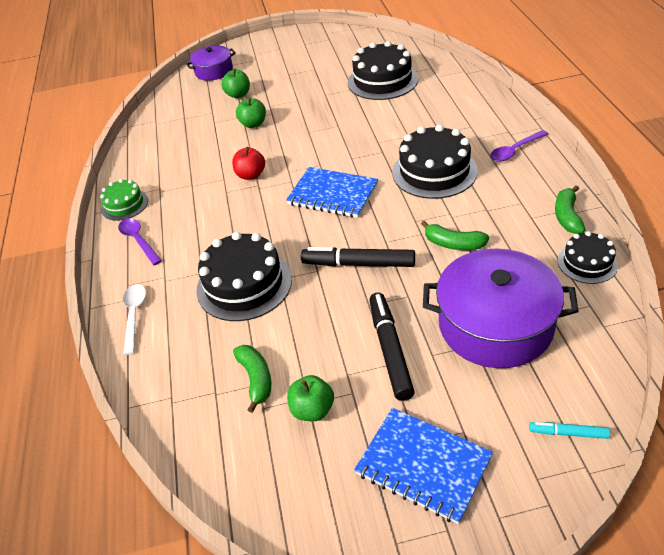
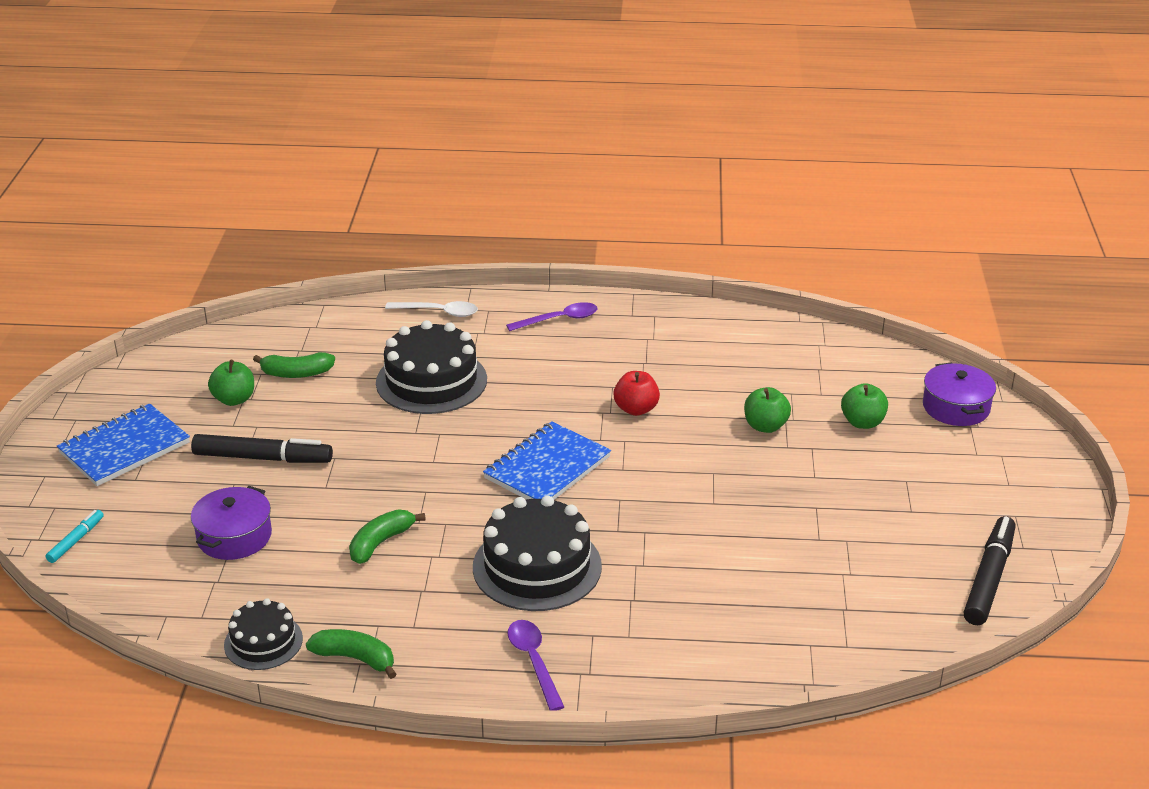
camera: 100 degrees right, 10 degrees down
green cake [100,179,148,221] -> none
black marker [301,247,415,267] -> black marker moved to [964,516,1016,625]
black cake [348,41,418,100] -> none
purple pot [423,249,578,368] -> purple pot [191,486,272,560], size x0.56

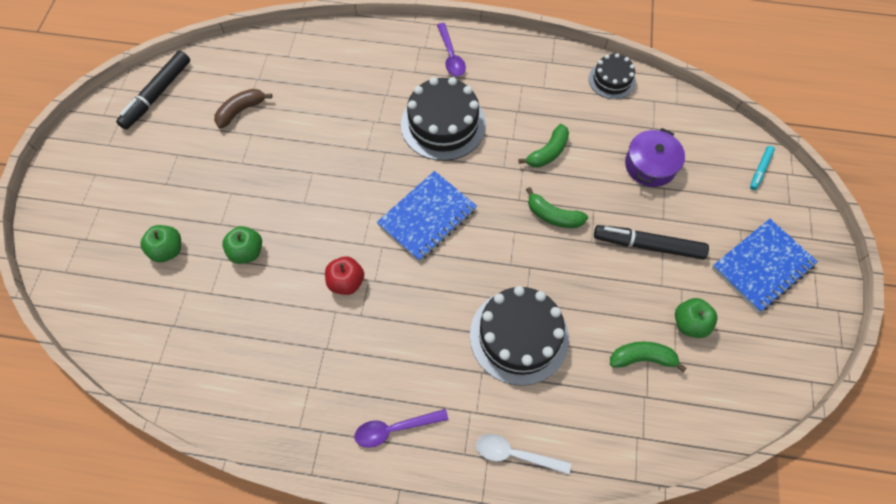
camera: 175 degrees left, 30 degrees up
green banana [306,629,396,679] -> green banana moved to [526,187,588,228]
purple pot [923,362,996,426] -> none
none -> brown banana [214,89,272,128]

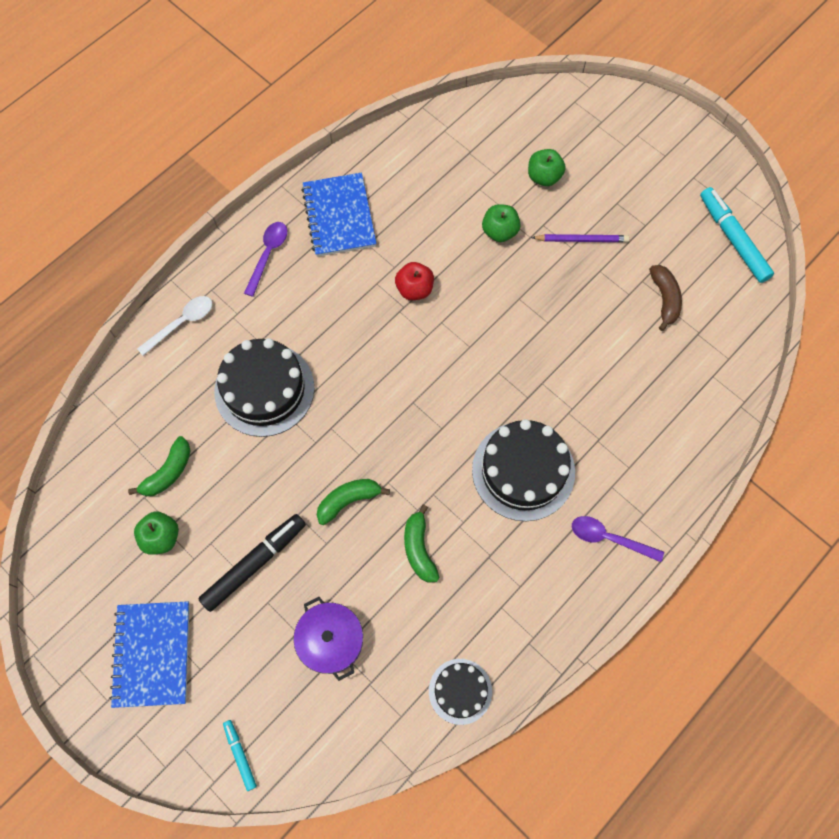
camera: 125 degrees right, 5 degrees up
black marker [116,51,190,130] -> turquoise marker [700,187,774,283]
blue notebook [377,171,477,262] -> blue notebook moved to [301,173,377,257]
none -> purple pencil [531,234,629,242]

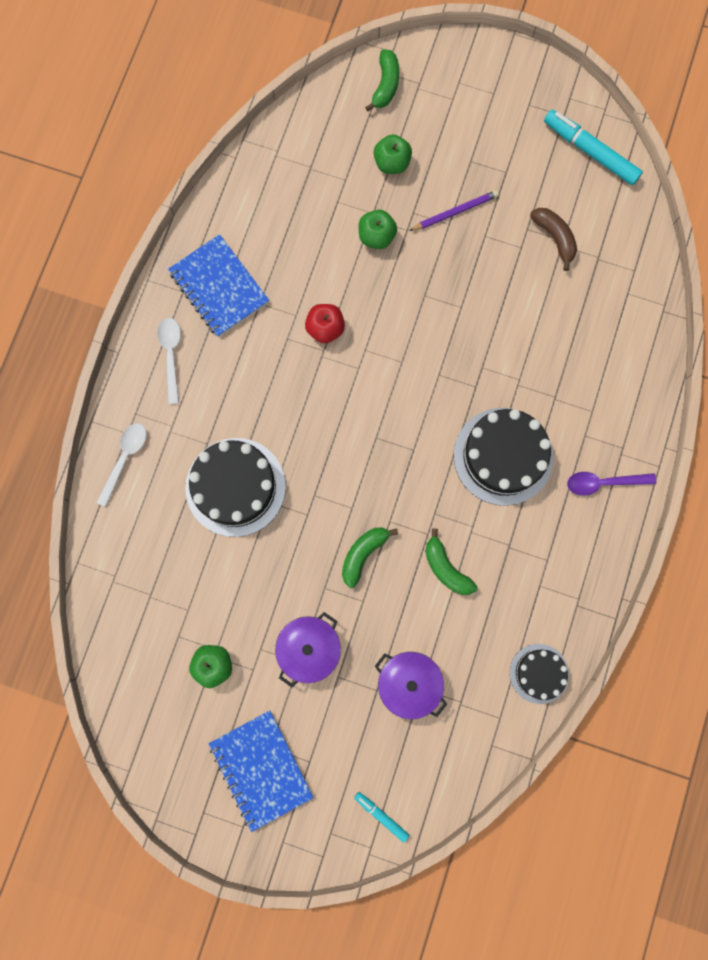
camera: 25 degrees left, 10 degrees up
green banana [128,436,191,496] -> green banana moved to [365,49,399,111]
black marker [198,514,306,612] -> purple pot [275,612,341,687]
purple spoon [244,222,287,297] -> white spoon [157,318,181,404]

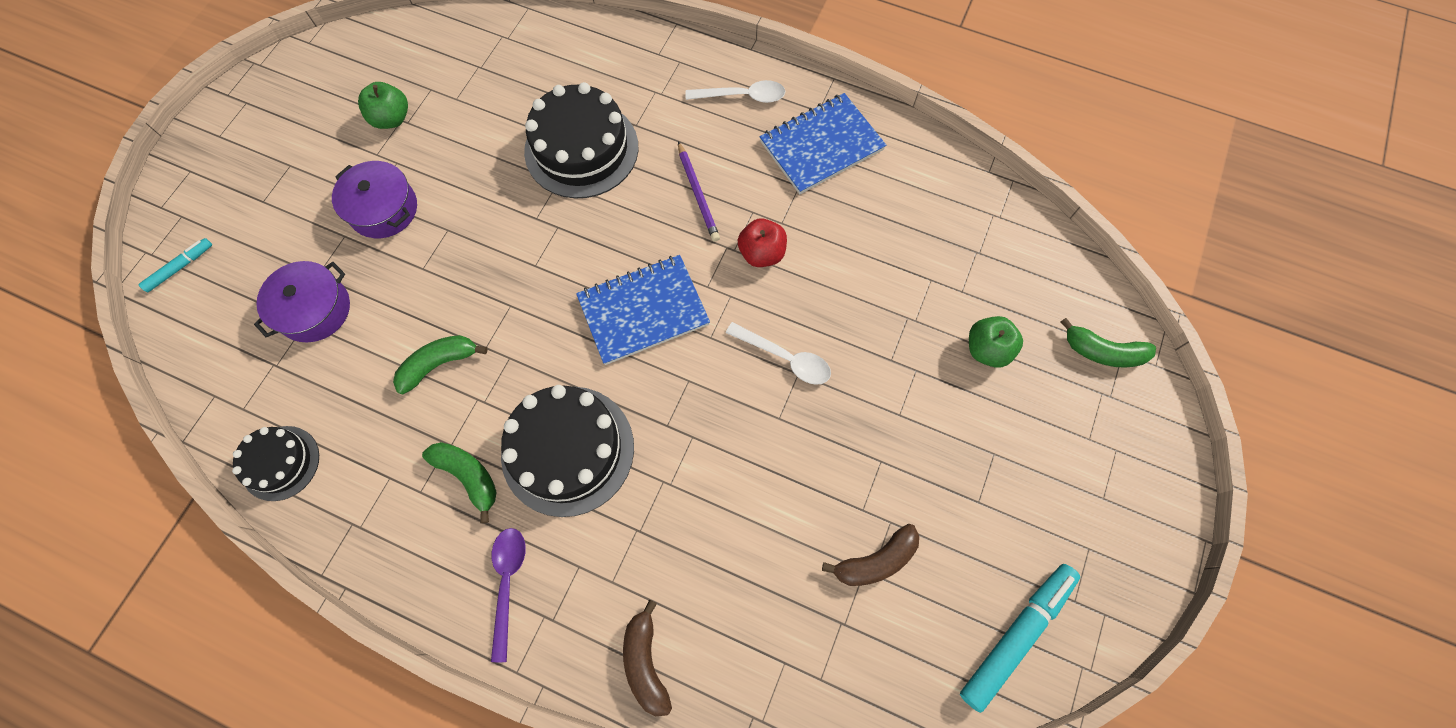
camera: 95 degrees right, 10 degrees down
white spoon [96,423,146,507] -> white spoon moved to [726,322,831,385]
blue notebook [209,710,313,832] -> blue notebook moved to [576,255,710,365]
green banana [342,527,398,588] -> green banana moved to [422,442,497,523]
green apple [359,210,397,249] -> none
purple pencil [409,190,499,231] -> purple pencil moved to [678,141,720,242]
none -> brown banana [623,599,672,716]

